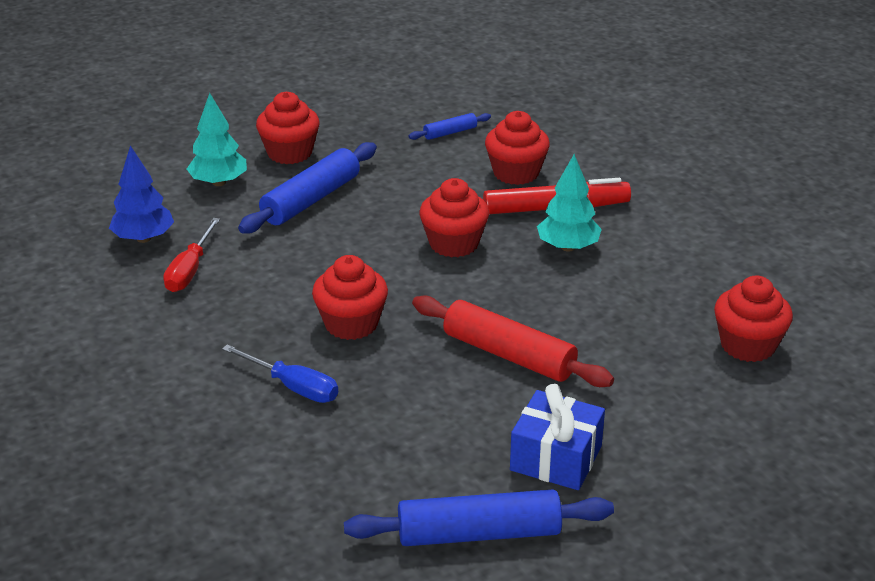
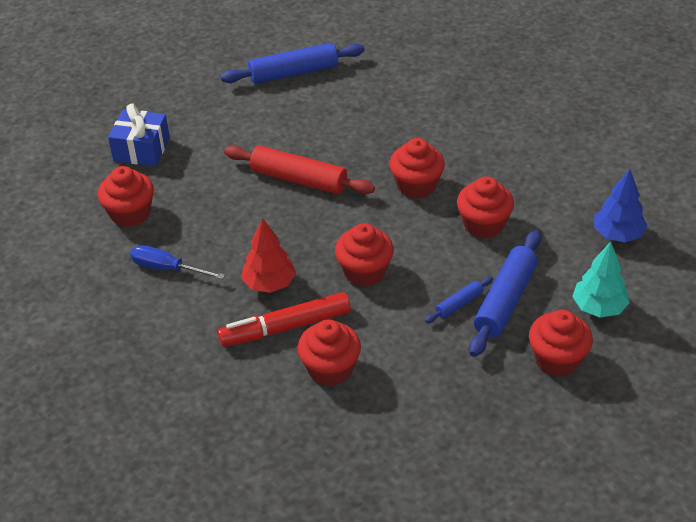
camera: 170 degrees right, 10 degrees up
red screwdriver [163,218,220,292] -> none
blue screwdriver [222,344,338,403] -> blue screwdriver moved to [130,245,225,279]
blue rolling pin [409,113,491,140] -> blue rolling pin moved to [425,277,493,323]
blue gift [510,384,605,490] -> blue gift moved to [108,104,170,166]
turquoise tree [537,154,602,252] -> red tree [241,218,296,293]
none -> red cupcake [457,176,514,239]

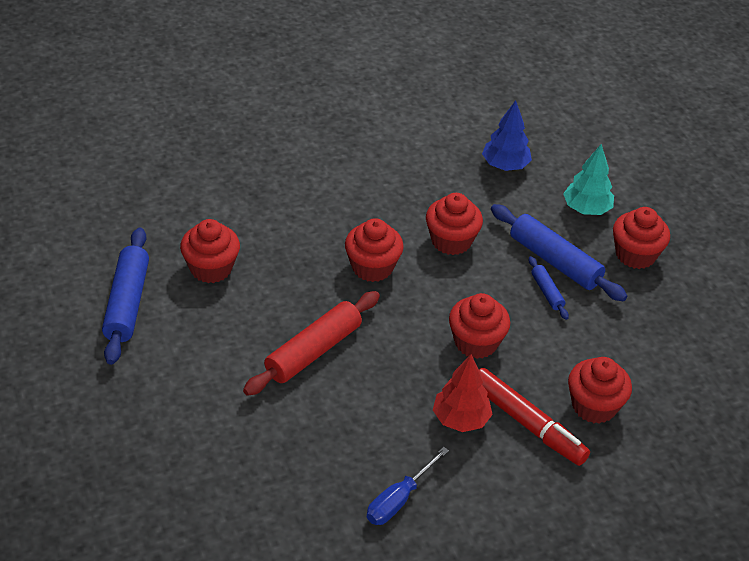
camera: 75 degrees left, 0 degrees up
red cupcake [98,166,154,227] -> red cupcake moved to [180,219,240,283]
blue gift [108,104,170,166] -> none
red marker [218,292,351,347] -> red marker turned 45 degrees counterclockwise [479,368,590,466]

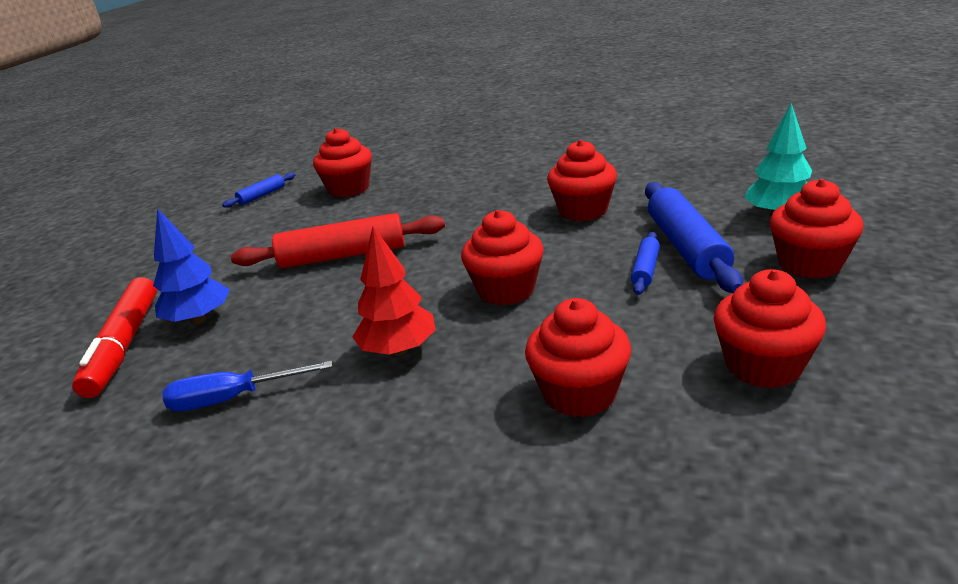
camera: 45 degrees right, 15 degrees down
blue rolling pin [102,228,149,365] -> blue rolling pin [222,172,295,208], size x0.50
red cupcake [345,218,404,282] -> red cupcake moved to [714,269,826,389]
red marker [479,368,590,466] -> red marker moved to [72,277,157,398]
blue tree [482,100,532,171] -> blue tree moved to [153,208,230,324]

